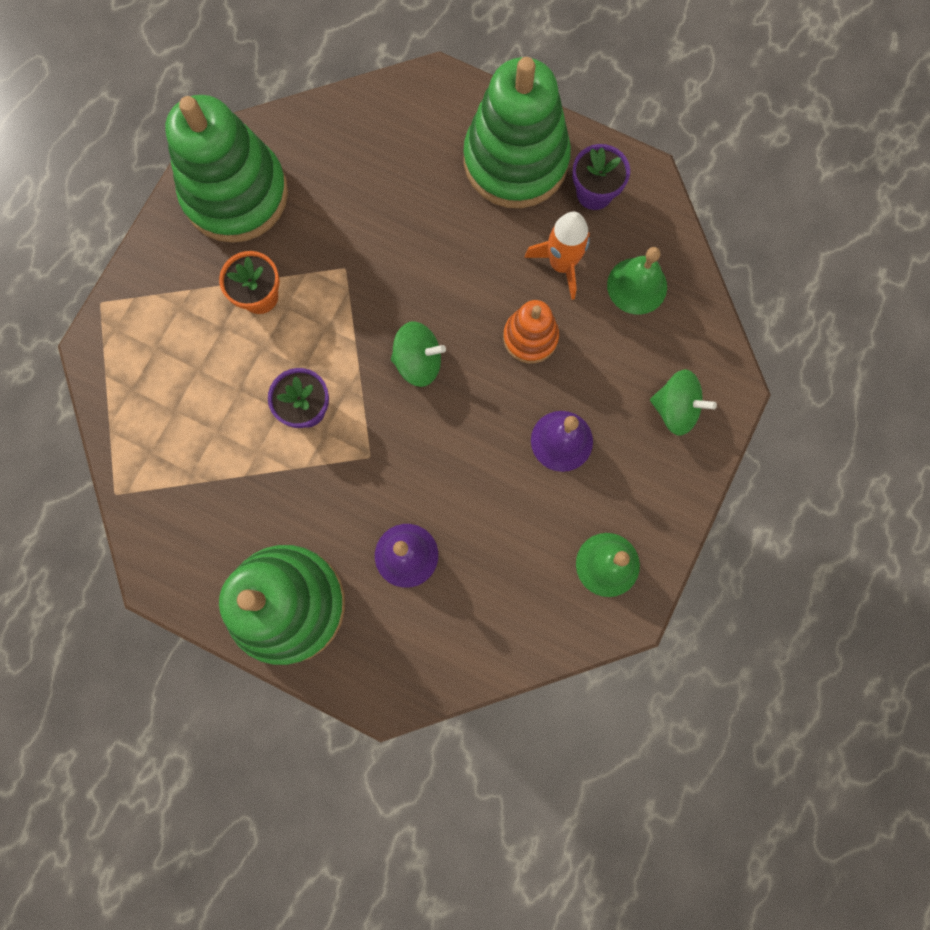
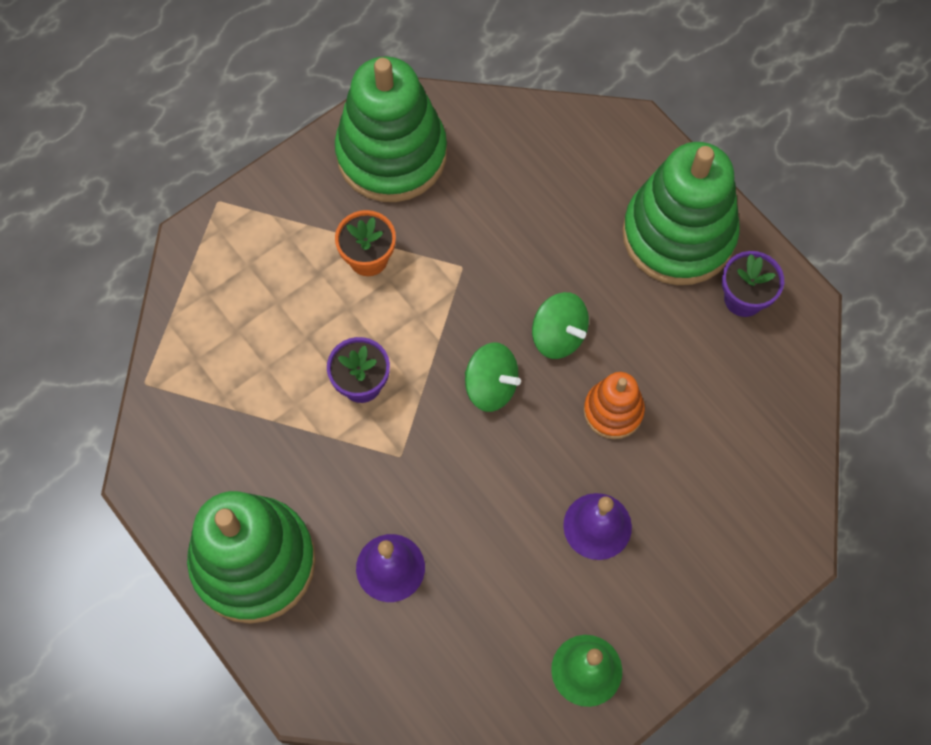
camera: 25 degrees right, 10 degrees down
orange rocket [524,212,590,300] -> none
green bell [607,247,667,314] -> none
green spinning top [650,369,717,436] -> green spinning top moved to [532,292,589,359]

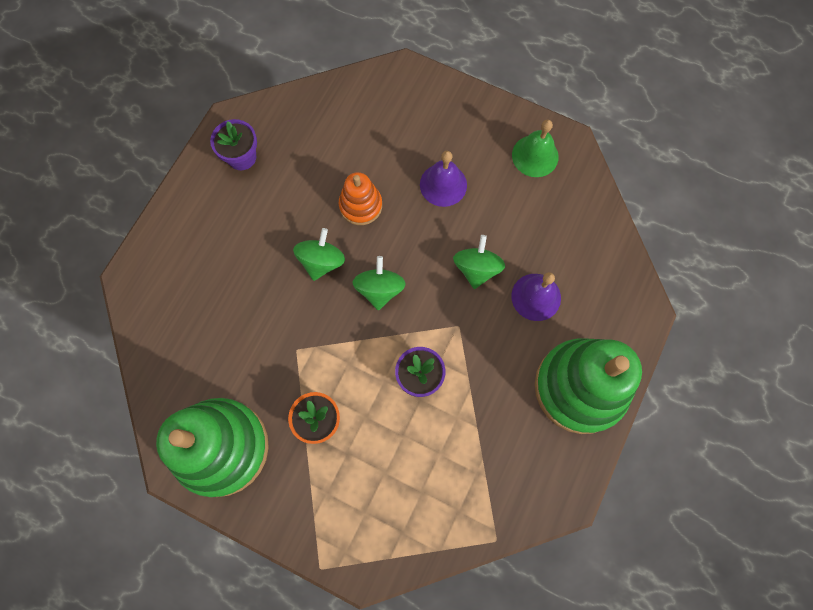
camera: 115 degrees left, 5 degrees up
green stacking toy [622,142,740,285] -> none
none -> green spinning top [453,235,505,289]

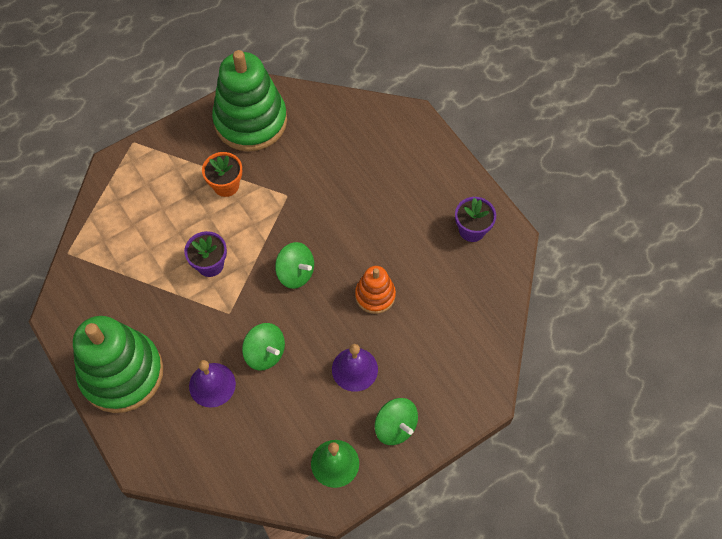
camera: 120 degrees right, 10 degrees down
green spinning top [293,228,345,281] -> green spinning top moved to [374,398,418,445]

